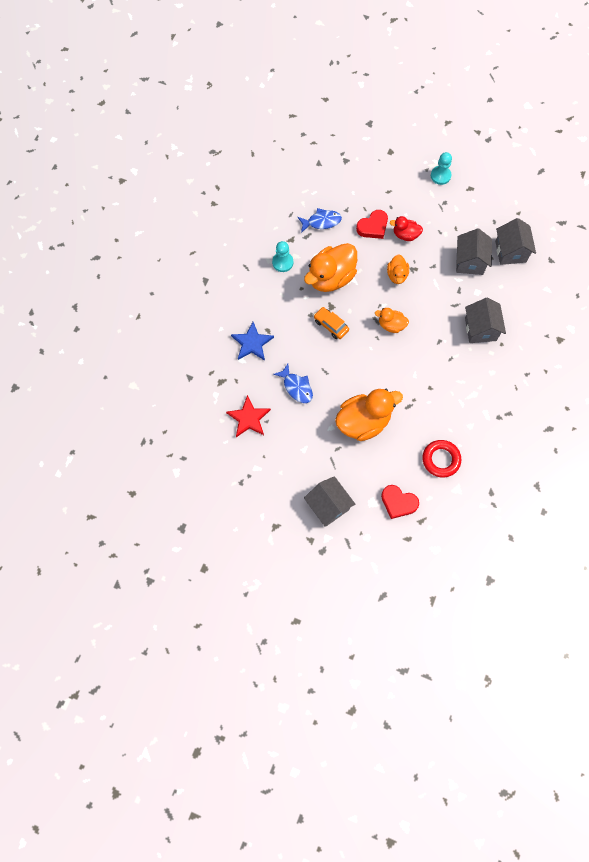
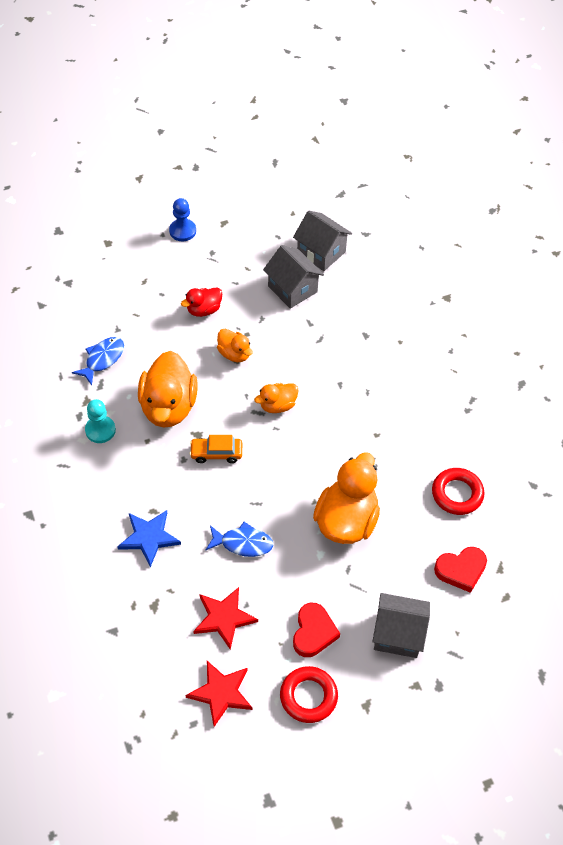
camera: 45 degrees left, 15 degrees down
red heart [356,210,388,239] -> red heart moved to [293,603,340,657]
turquoise pawn [431,152,452,185] -> blue pawn [169,198,196,241]
grey house [465,298,506,343] -> none
none -> red star [186,661,252,727]
none -> red ring [280,666,338,723]

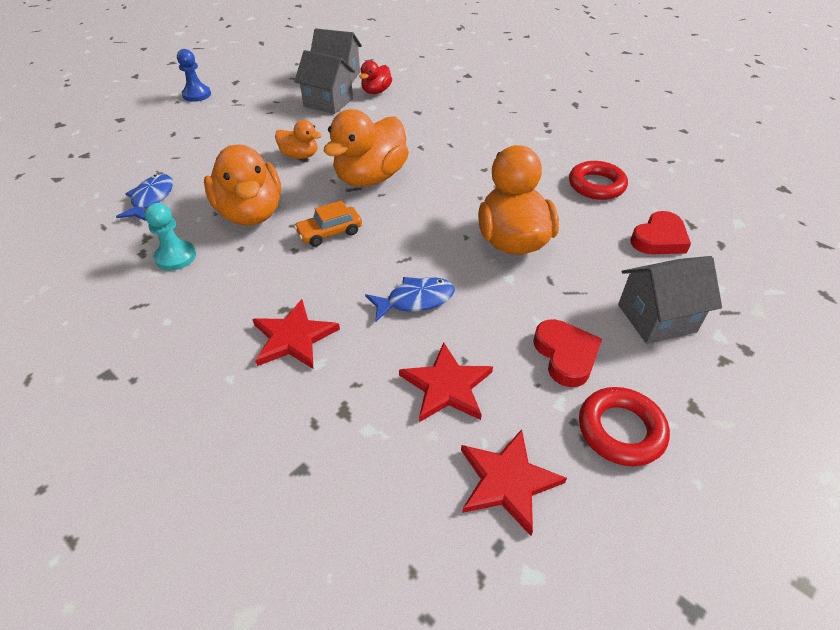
camera: 25 degrees left, 10 degrees down
blue star [117,510,181,567] -> red star [252,299,340,369]
red duck [181,287,222,317] -> red duck moved to [359,60,392,94]
orange duck [254,383,299,413] -> orange duck [324,109,409,186], size x1.91

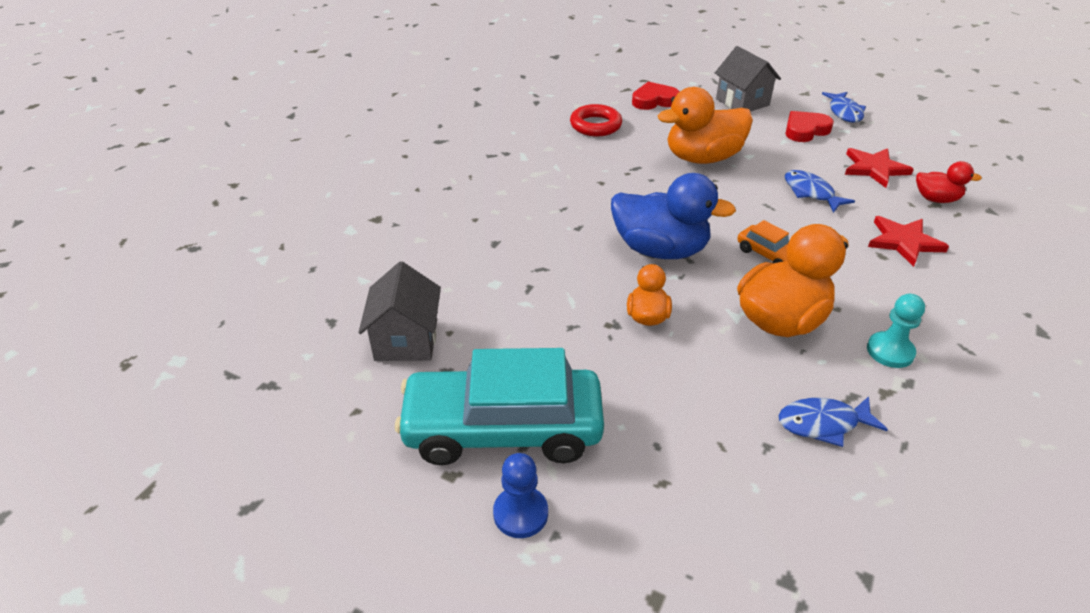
camera: 105 degrees left, 5 degrees down
grey house [294,50,355,114] -> none
orange duck [324,109,409,186] -> blue duck [611,173,736,259]
red duck [359,60,392,94] -> red duck moved to [916,161,982,203]
red star [461,429,567,536] -> none
red ring [579,387,670,466] -> blue fish [822,92,866,123]
red heart [630,211,691,254] -> red heart turned 45 degrees counterclockwise [632,82,680,110]
none -> turquoise car [395,348,604,465]

